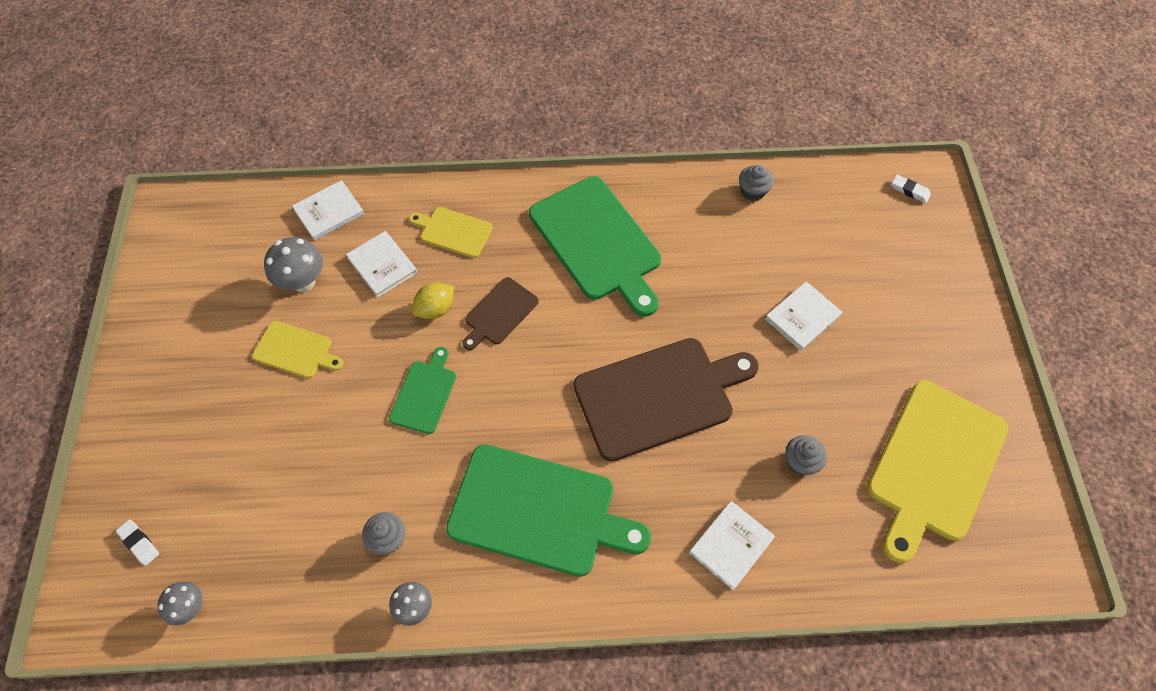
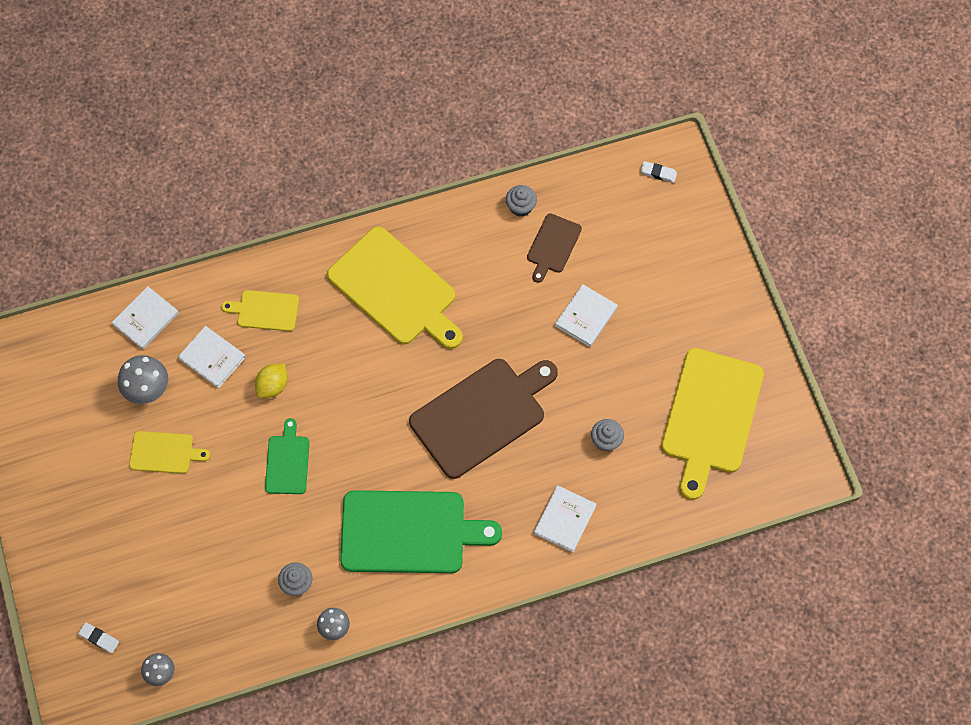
camera: 15 degrees left, 5 degrees up
brown cutting board [463,277,539,350] -> brown cutting board moved to [527,213,582,283]
green cutting board [529,176,661,317] -> yellow cutting board [327,227,463,349]

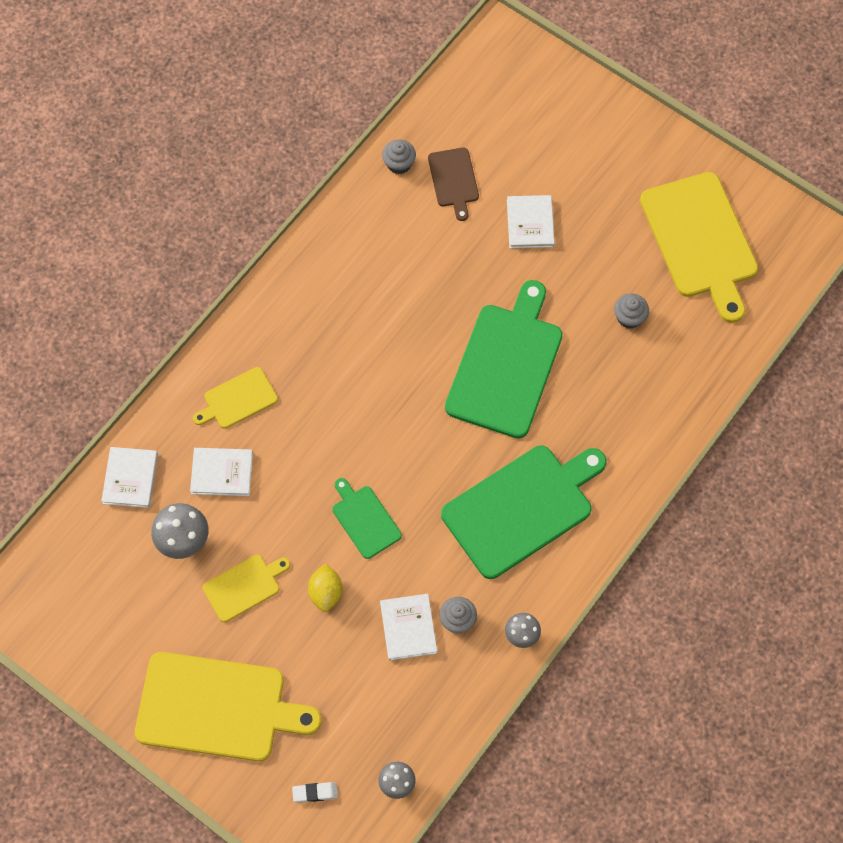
camera: 35 degrees left, 0 degrees up
yellow lemon [255,364,287,398] -> yellow lemon moved to [308,563,343,612]
yellow cutting board [327,227,463,349] -> yellow cutting board moved to [135,652,322,761]
brown cutting board [409,359,558,479] -> green cutting board [445,280,562,438]
white book [534,485,596,552] -> white book moved to [380,594,437,661]
white eraser [641,161,677,183] -> none

